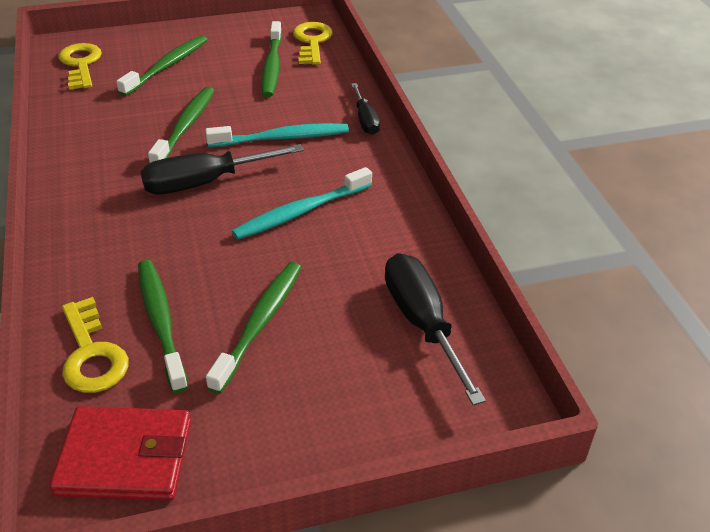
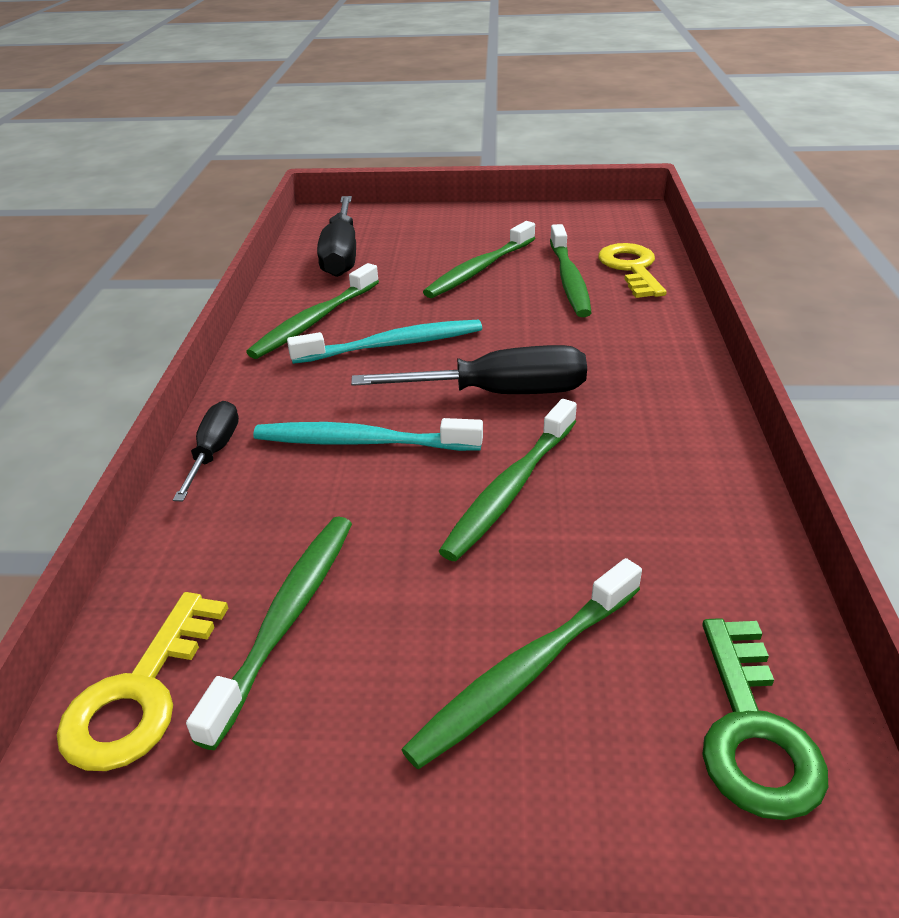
camera: 160 degrees left, 5 degrees down
red wallet [49,406,191,501] -> none
yellow key [58,43,102,90] -> green key [702,618,828,820]
none -> green toothbrush [246,263,379,359]

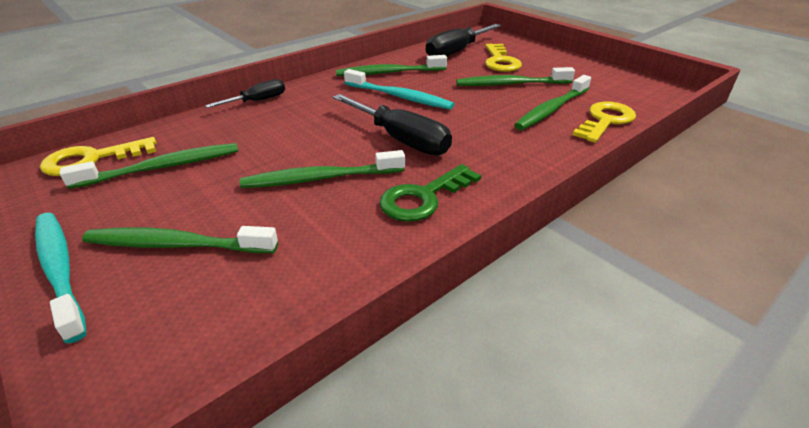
camera: 45 degrees right, 0 degrees up
turquoise toothbrush [253,418,483,451] -> turquoise toothbrush moved to [35,213,87,344]
green key [702,618,828,820] -> green key moved to [379,164,481,222]
none -> yellow key [485,44,522,72]

